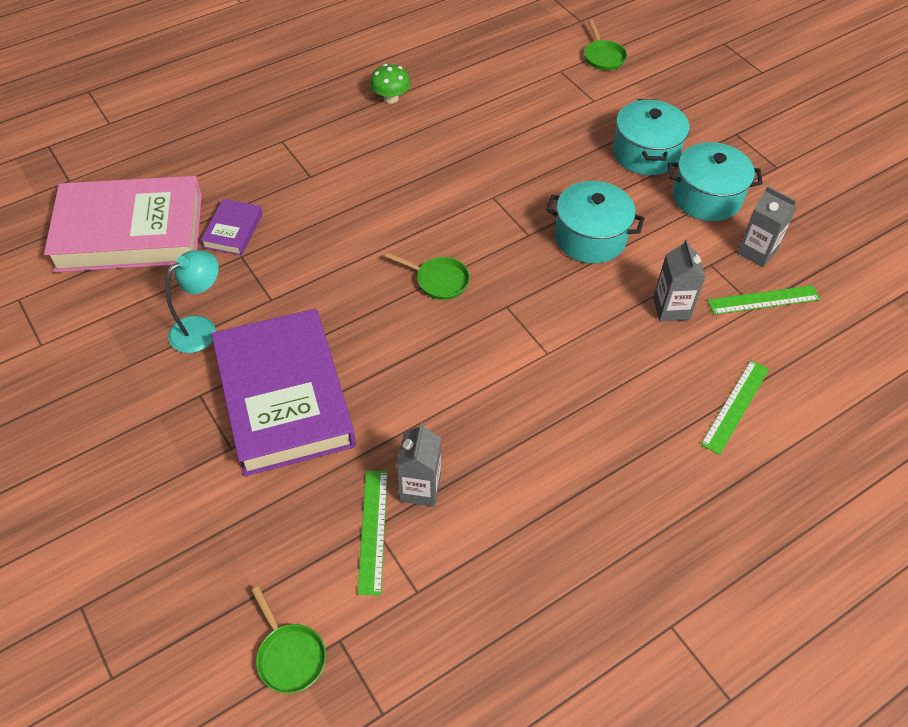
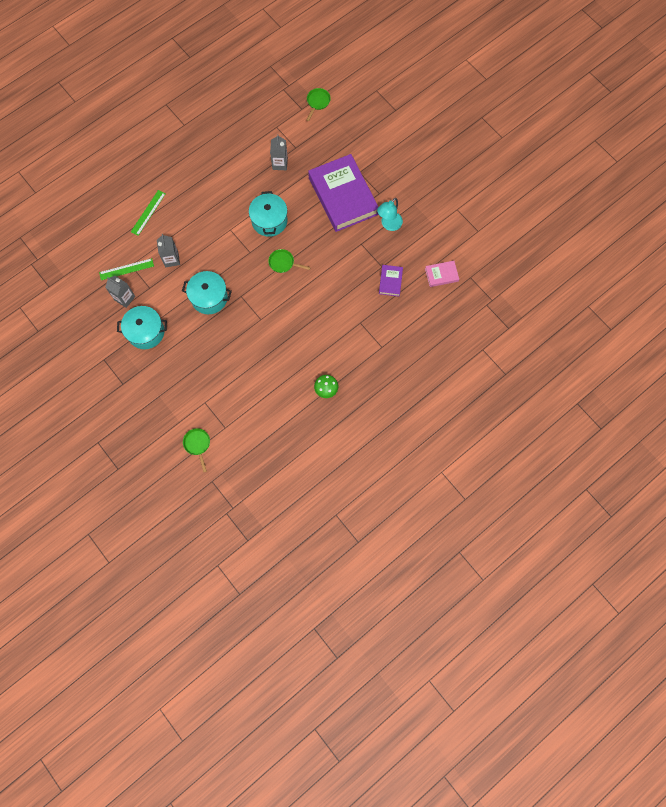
camera: 175 degrees right, 20 degrees up
pink book [44,176,202,273] -> pink book [425,261,459,287], size x0.43
green pan [251,586,326,693] -> green pan turned 60 degrees clockwise [307,88,331,121]
green ruler [357,471,388,595] -> none
turquoise pot [613,99,690,175] -> turquoise pot moved to [249,191,287,237]

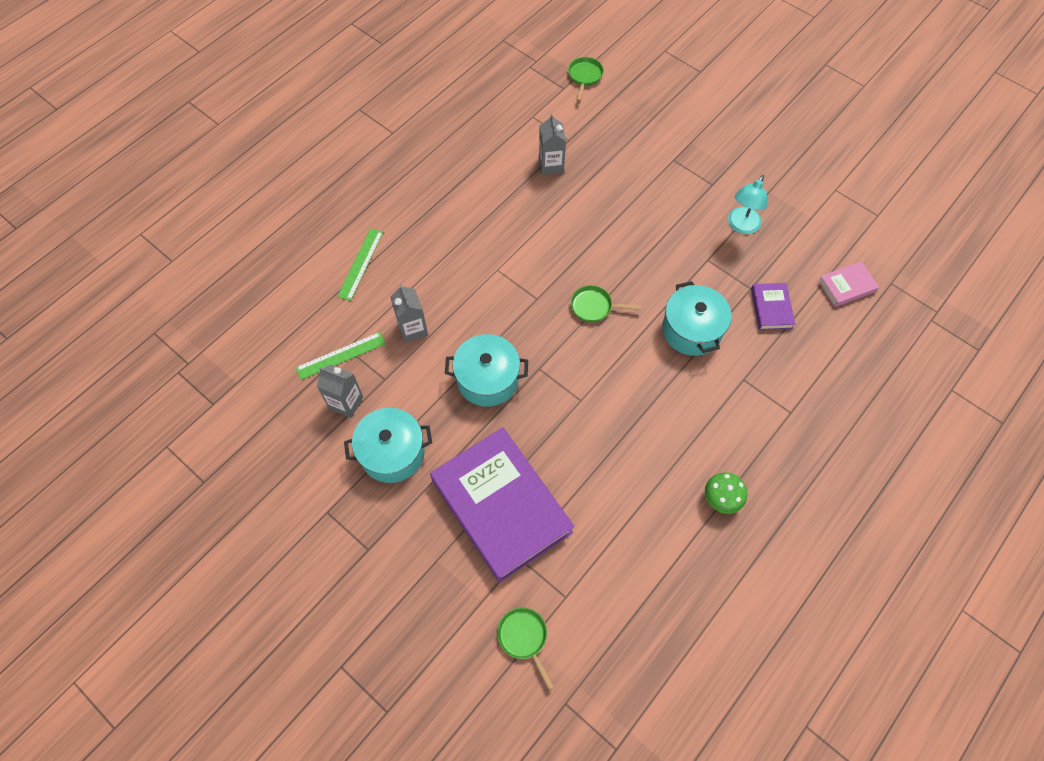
camera: 10 degrees left, 10 degrees down
turquoise pot [249,191,287,237] -> turquoise pot moved to [662,281,732,356]
purple book [308,154,378,232] -> purple book moved to [430,427,575,582]

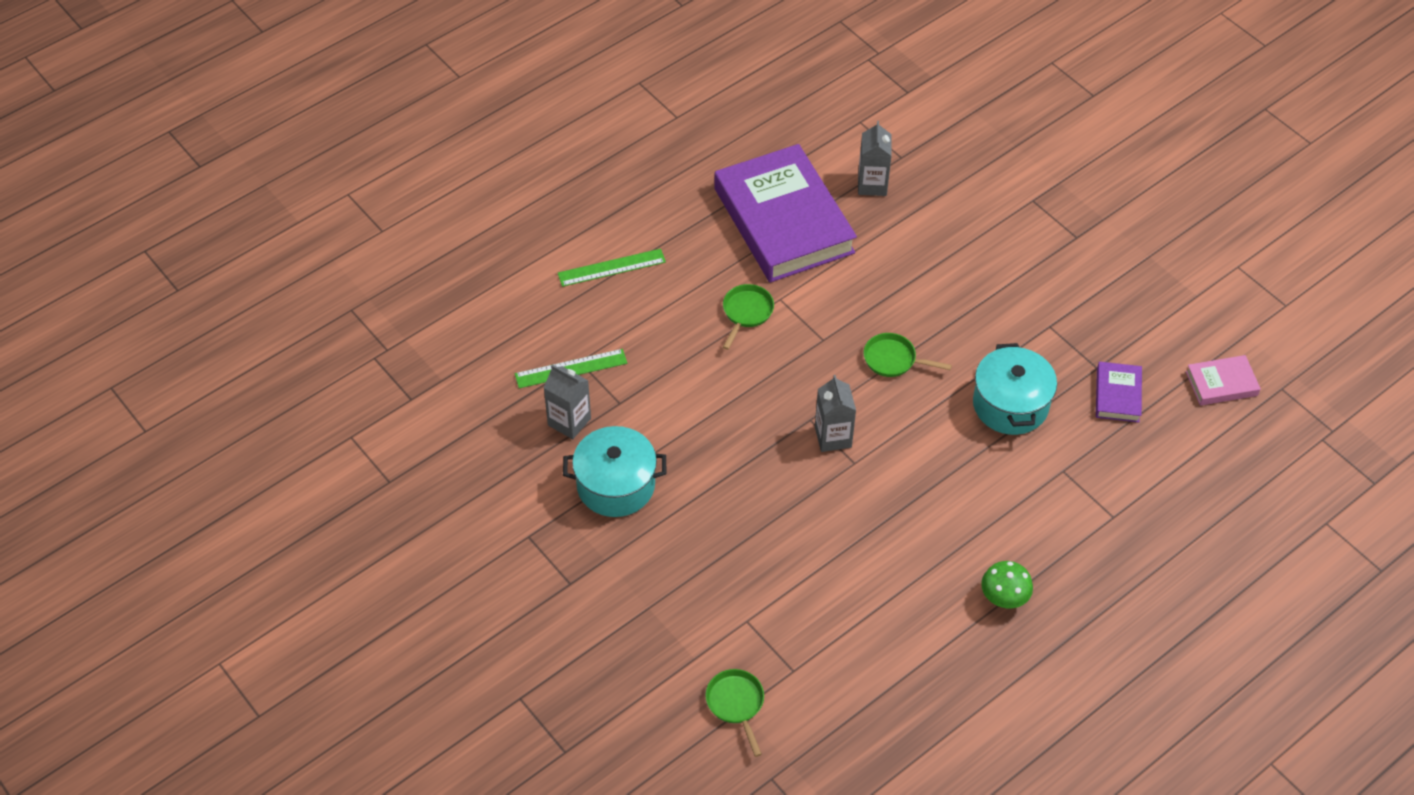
camera: 10 degrees right, 10 degrees down
green ruler [337,228,383,301] -> green ruler turned 45 degrees clockwise [558,249,666,287]
grey carton [390,284,428,343] -> grey carton moved to [815,375,856,452]
purple book [430,427,575,582] -> purple book moved to [714,144,857,283]
turquoise pot [445,334,528,407] -> none
green pan [568,57,604,101] -> green pan moved to [723,284,774,350]
turquoise lamp [728,175,767,234] -> none

